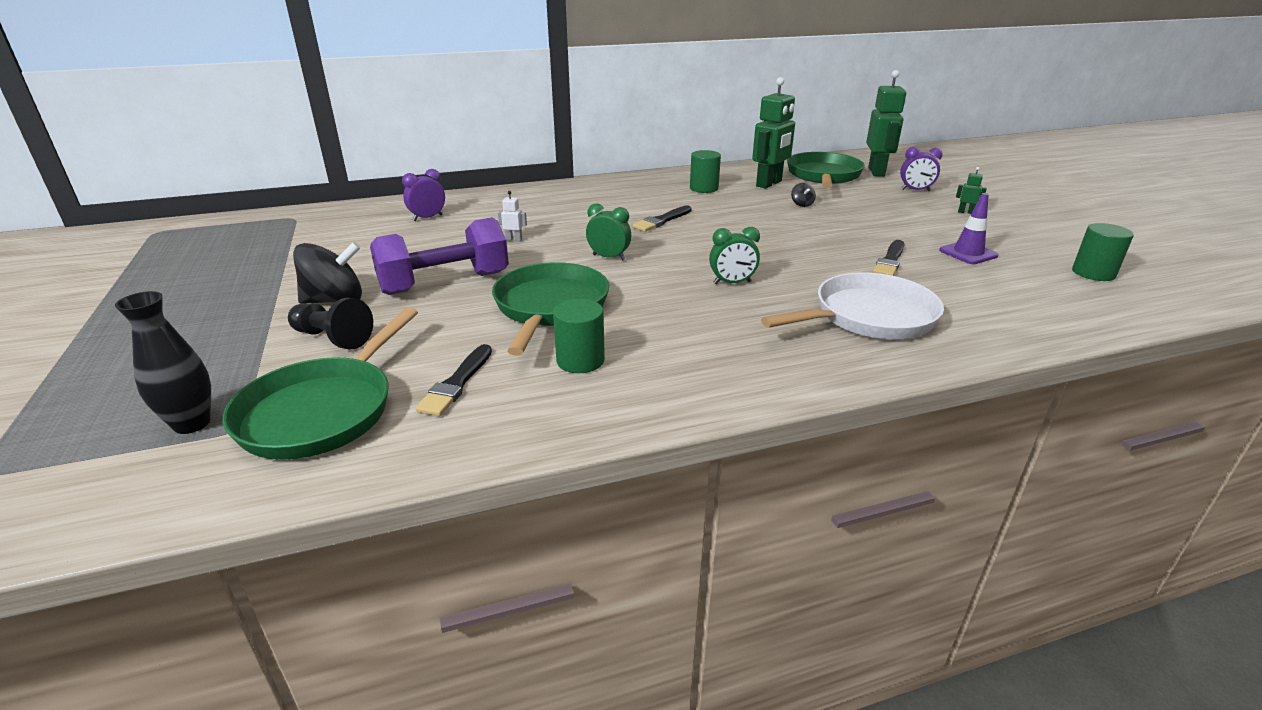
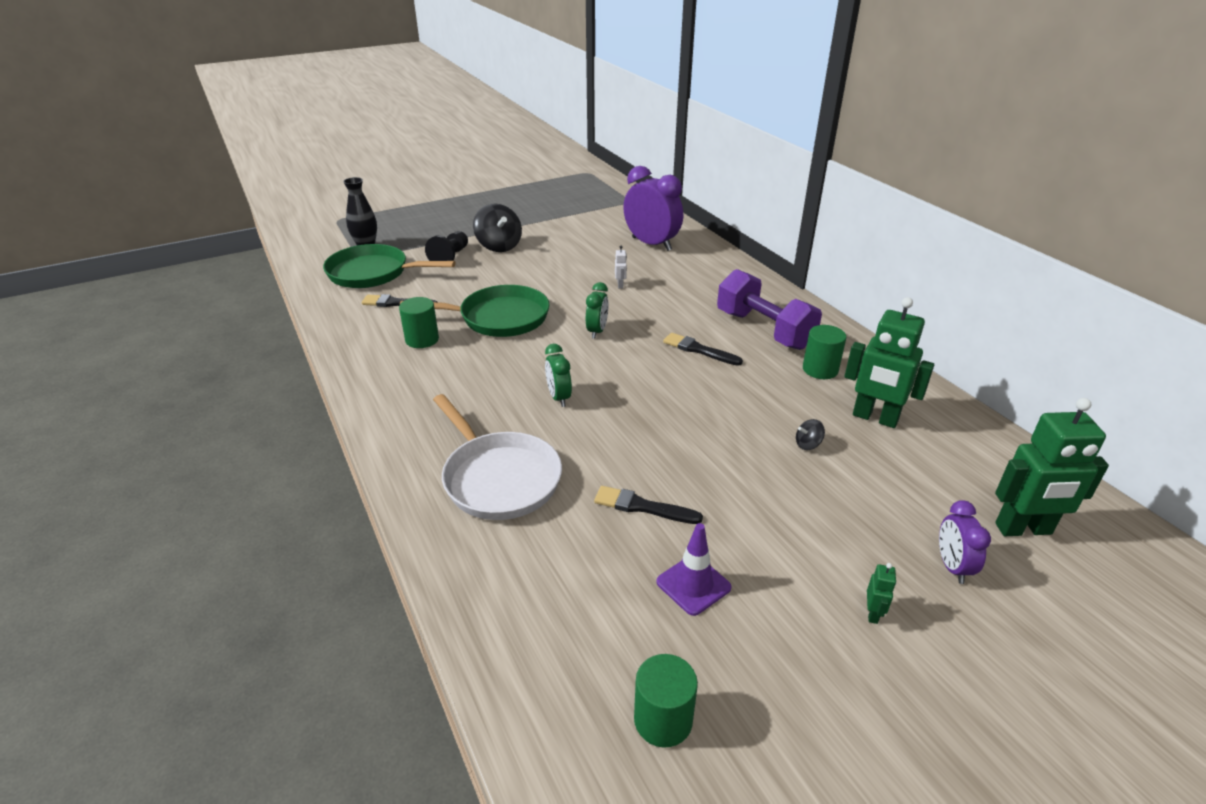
camera: 80 degrees right, 5 degrees up
purple dumbbell [370,217,509,295] -> purple dumbbell moved to [717,269,822,350]
purple clock [402,169,445,221] -> purple clock [623,166,683,251], size x1.88
green pan [787,152,865,188] -> none

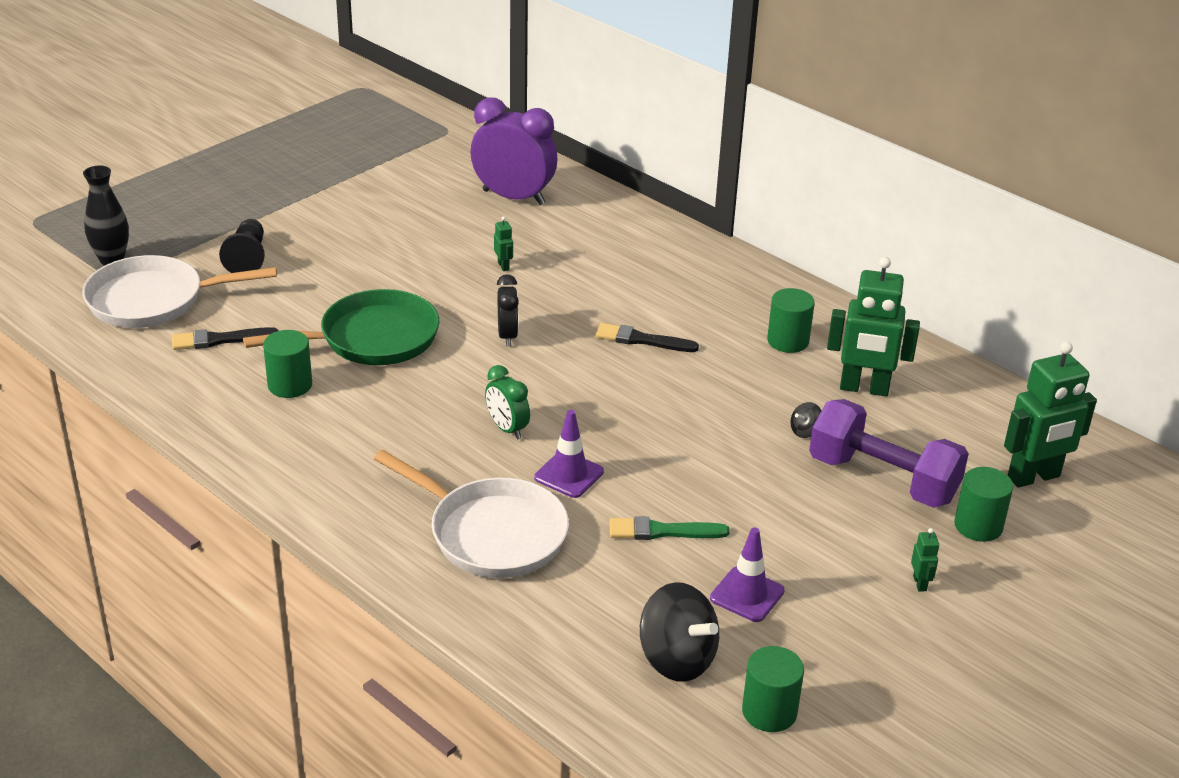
camera: 20 degrees left, 0 degrees up
green pan [323,244,455,288] -> white pan [82,255,277,328]
black spinning top [473,204,522,252] -> black spinning top moved to [640,582,719,682]
green clock [586,282,608,339] -> black clock [497,274,519,346]
black brush [594,486,703,524] -> green brush [610,516,730,540]
white robot [615,245,627,289] -> green robot [494,216,513,271]
purple dumbbell [717,269,822,350] -> purple dumbbell moved to [809,399,969,508]
purple clock [939,500,991,584] -> green cylinder [954,467,1013,542]
none -> purple traffic cone [534,410,604,498]

